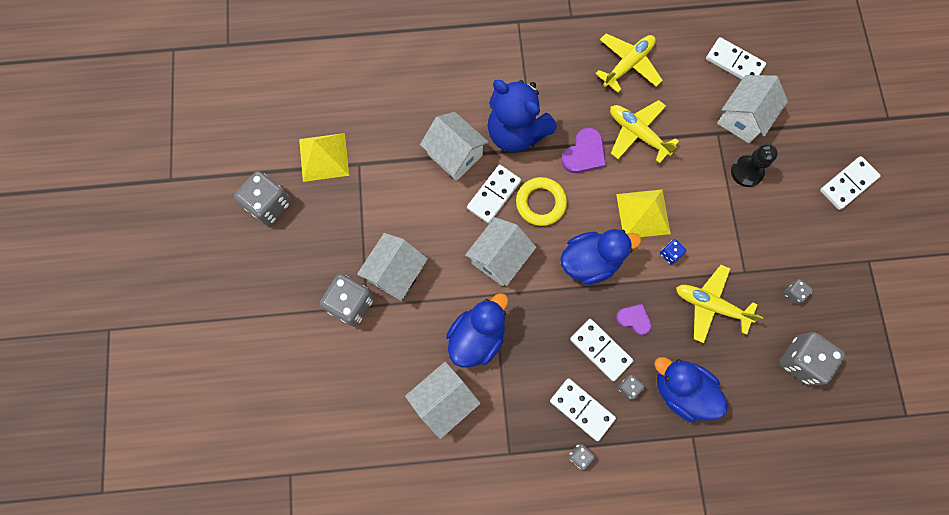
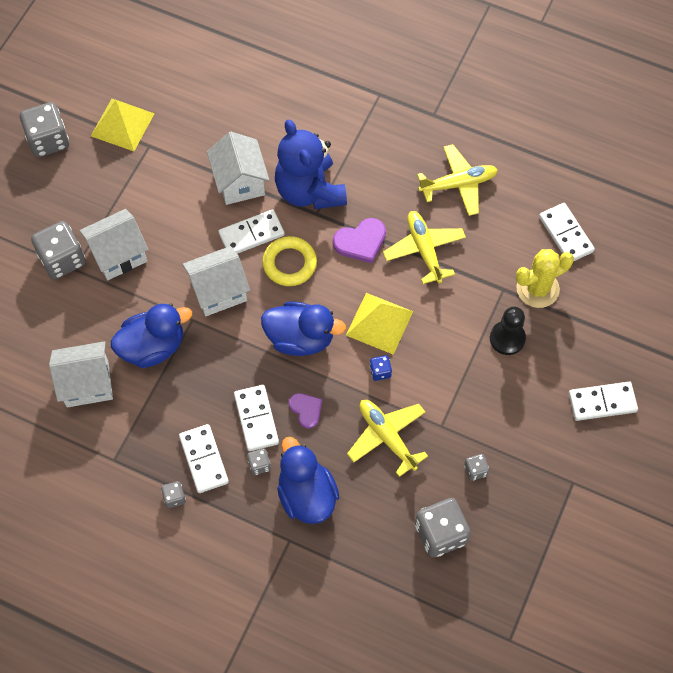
camera: 30 degrees right, 10 degrees down
white house [717,75,788,143] -> yellow cactus [516,249,574,308]

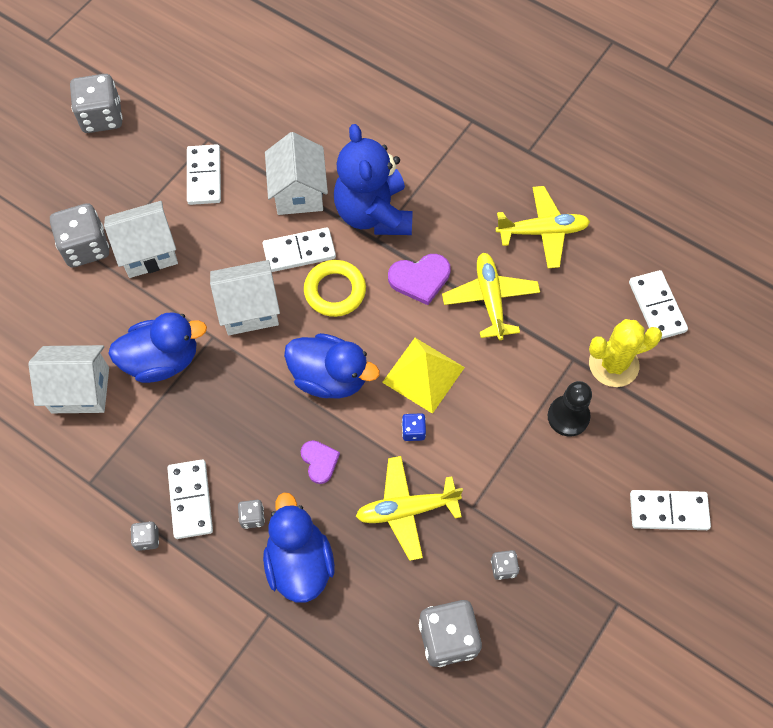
camera: 10 degrees right, 0 degrees up
yellow pyramid [91,99,155,151] -> none
white domino [234,385,279,451] -> white domino moved to [187,144,221,205]
yellow plane [347,400,428,477] -> yellow plane turned 75 degrees counterclockwise [356,456,463,561]

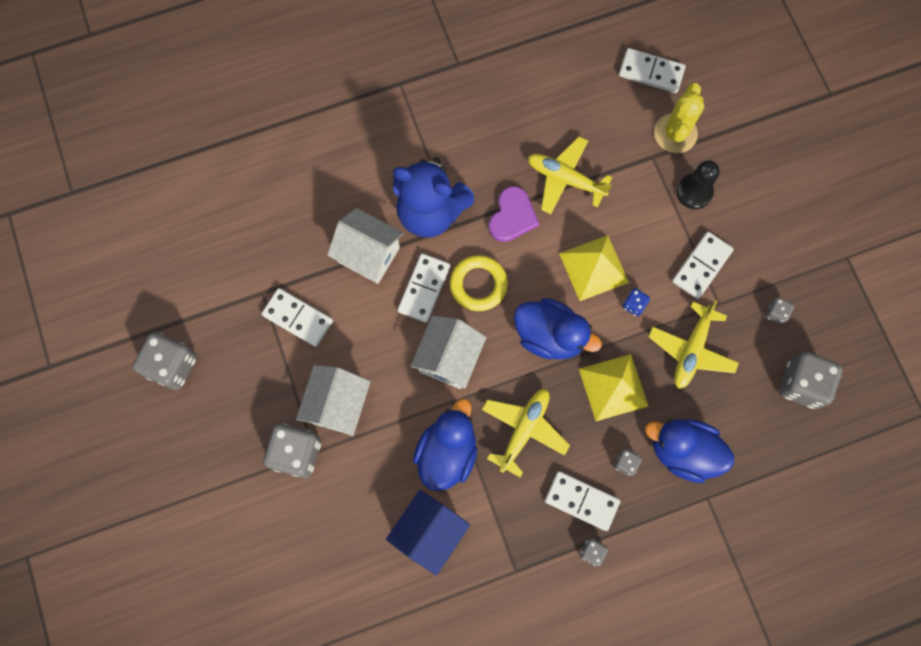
camera: 55 degrees left, 10 degrees up
white house [28,345,109,413] -> blue house [386,490,470,576]
blue duck [284,333,380,398] -> blue duck turned 60 degrees clockwise [514,298,602,360]
purple heart [301,440,340,484] -> yellow pyramid [579,354,648,421]
yellow plane [496,186,590,268] -> yellow plane moved to [482,389,570,477]
white domino [630,490,711,530] -> white domino moved to [672,232,734,299]

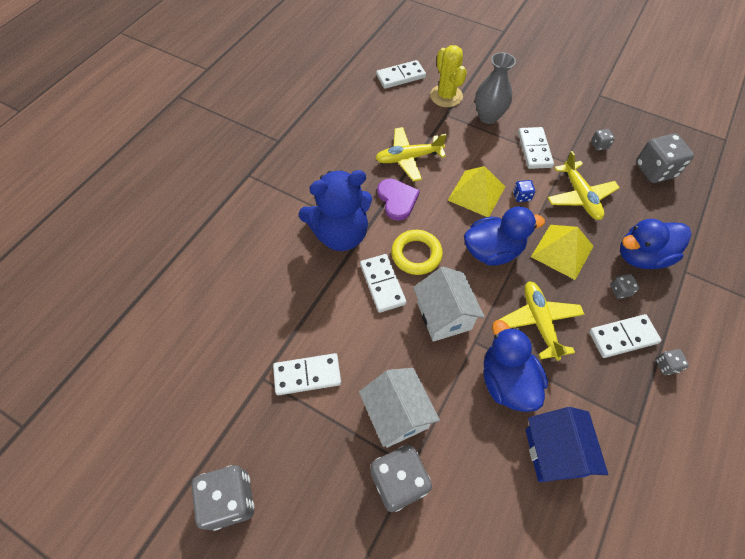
camera: 40 degrees left, 15 degrees down
white house [327,208,404,284] -> none
black pawn [676,160,720,209] -> grey vase [475,52,516,124]

